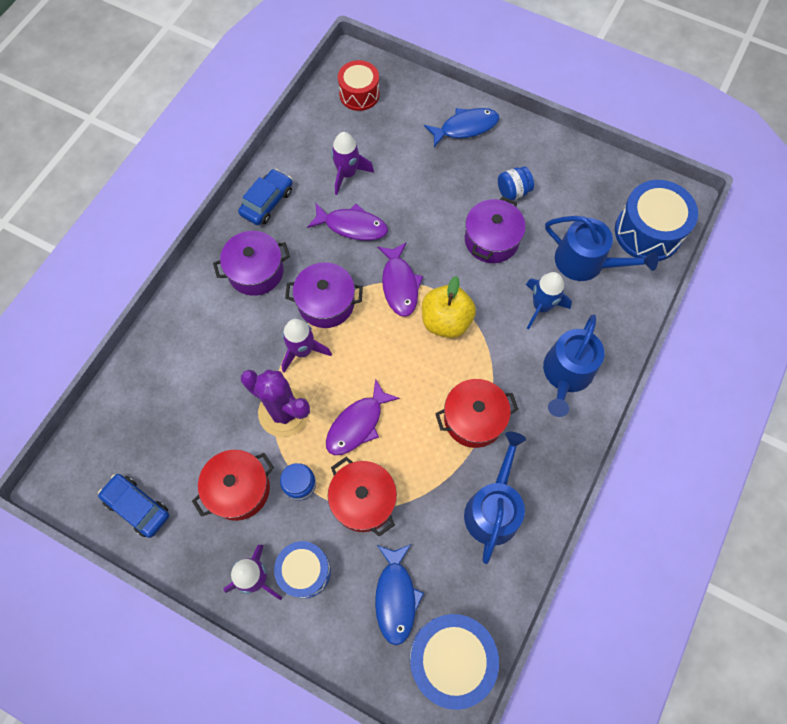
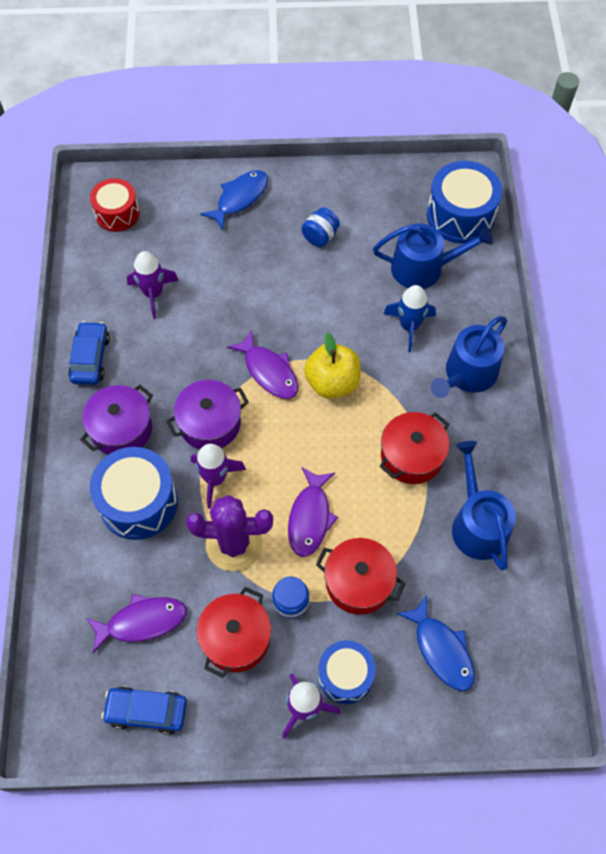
camera: 30 degrees left, 5 degrees down
purple fish [307,204,388,241] -> purple fish moved to [86,594,187,653]
blue drum [410,614,499,710] -> blue drum moved to [90,447,178,540]
purple pot [465,196,526,263] -> none
blue watering can [543,314,604,417] -> blue watering can turned 45 degrees clockwise [431,316,507,398]

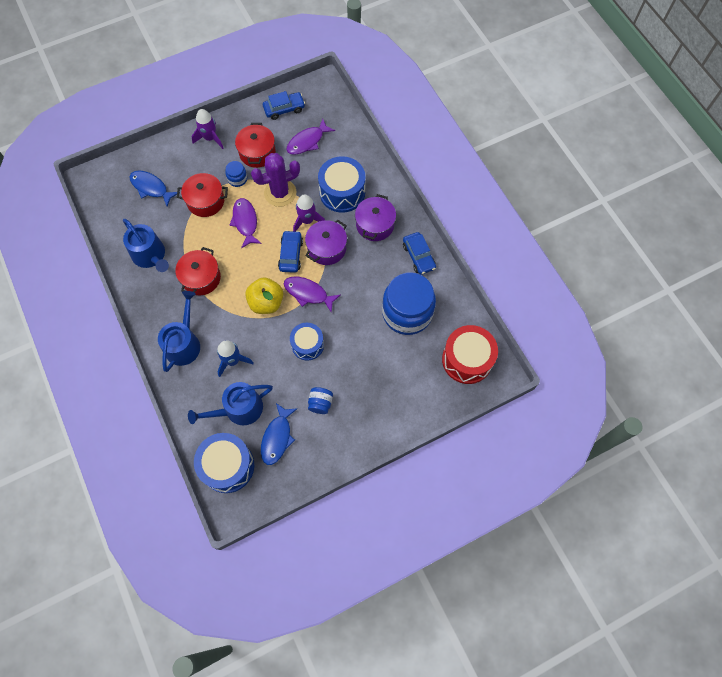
camera: 155 degrees right, 5 degrees up
red drum [90,178,139,232] -> red drum [442,325,498,384], size x1.53
purple rocket [127,251,179,319] -> blue jar [382,272,436,335]
blue fish [200,170,268,231] -> blue fish moved to [261,403,297,465]
blue drum [318,640,376,704] -> blue drum moved to [290,323,324,361]
none -> blue car [278,230,303,273]

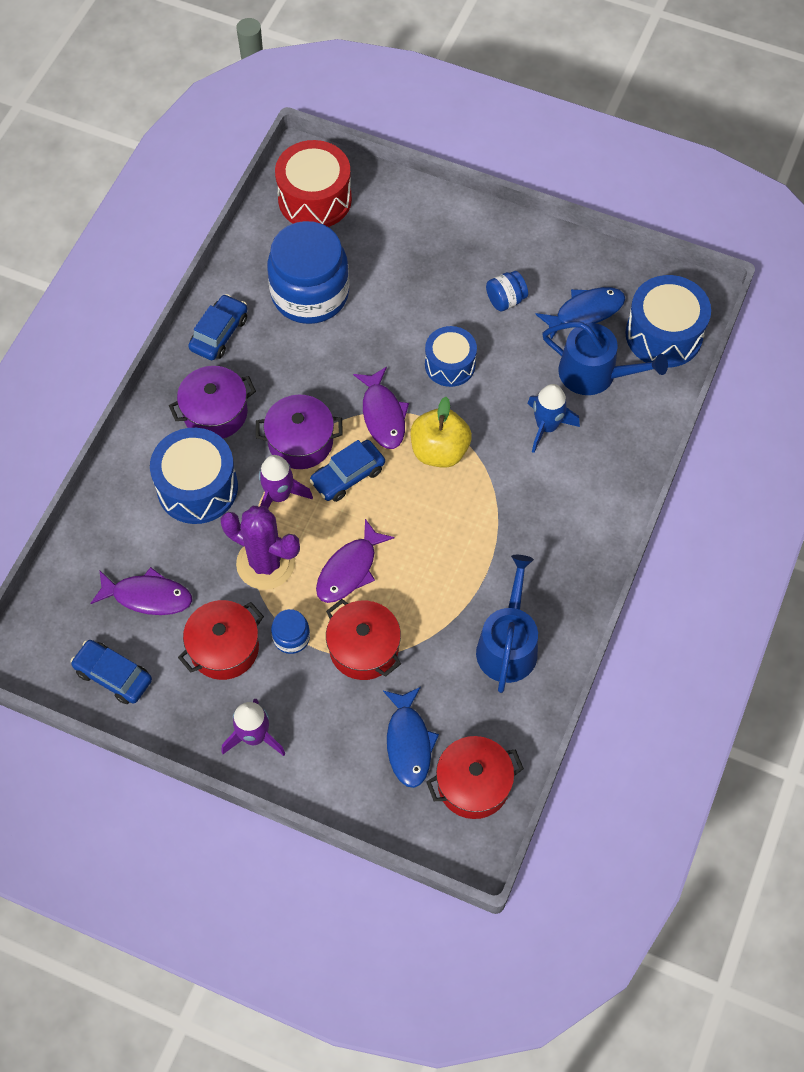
camera: 130 degrees left, 5 degrees down
blue watering can [158,291,200,372] -> none
red pot [175,247,221,295] -> red pot moved to [426,736,524,819]

